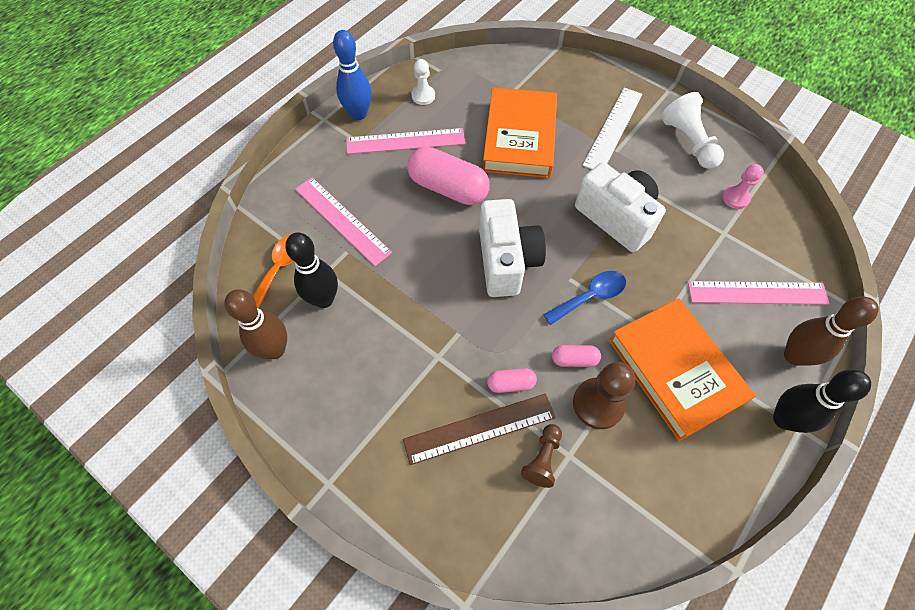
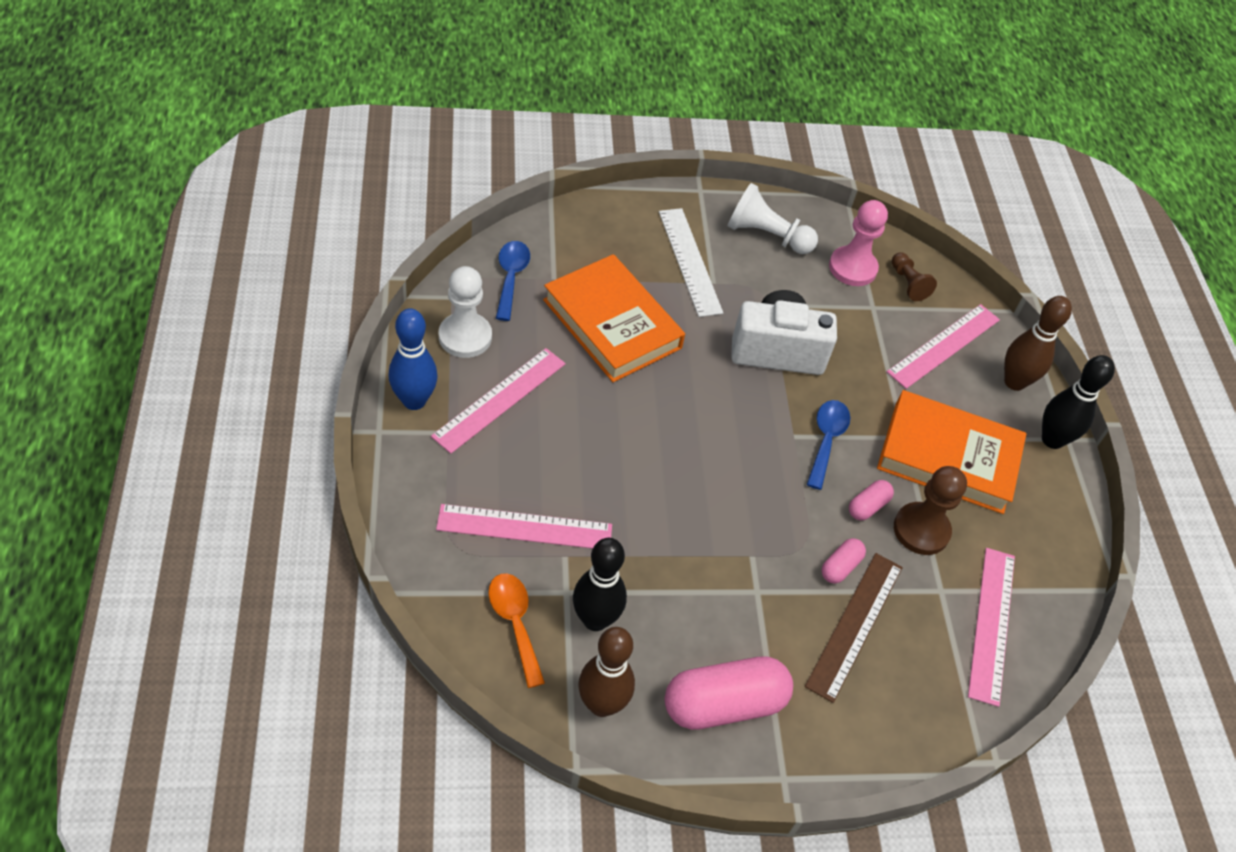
camera: 50 degrees left, 10 degrees down
pink capsule [407,147,490,205] -> pink capsule moved to [665,656,793,730]
white pawn [412,59,435,105] -> white pawn [439,266,492,358], size x1.62
white camera [479,199,546,297] -> none
brown pawn [521,424,562,488] -> brown pawn moved to [892,253,937,301]
pink pawn [722,164,764,209] -> pink pawn [829,200,888,286], size x1.62
none -> blue spoon [496,241,530,321]
none -> pink ruler [968,548,1015,707]

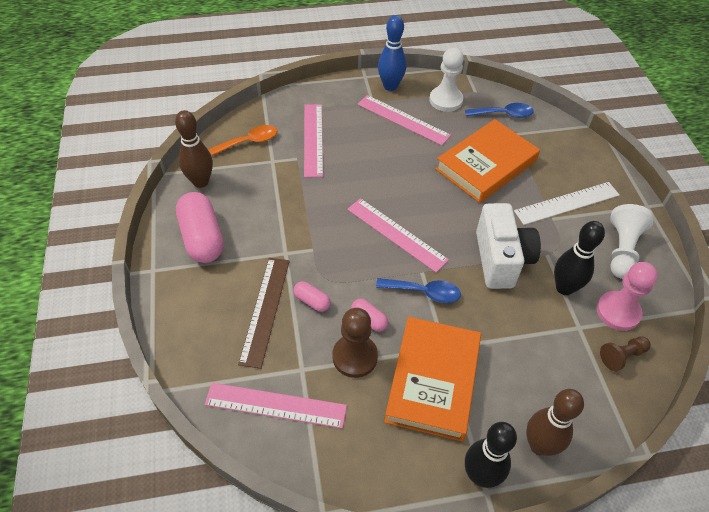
camera: 90 degrees right, 0 degrees up
black bowling pin [573,538,627,631] -> black bowling pin moved to [554,221,605,295]
brown ruler [805,553,903,703] -> brown ruler turned 75 degrees clockwise [238,258,290,369]
pink ruler [887,304,1000,389] -> pink ruler moved to [347,198,449,273]

